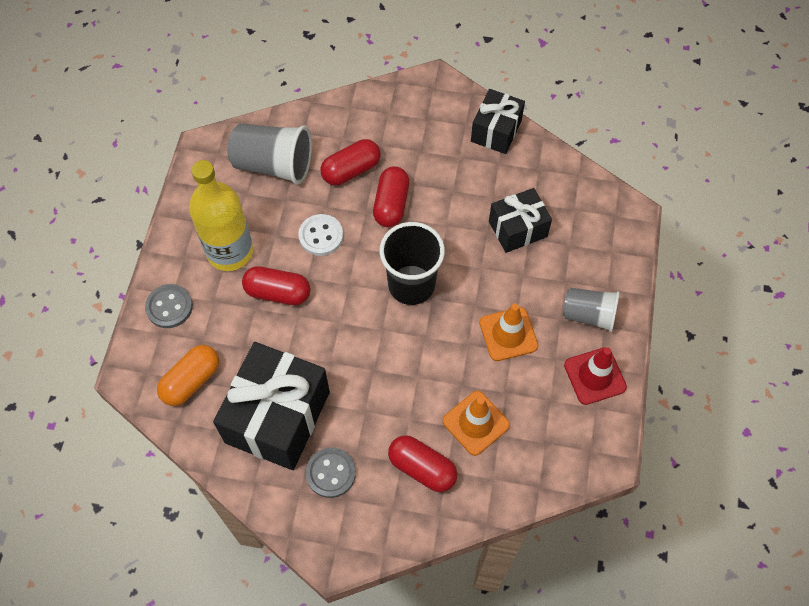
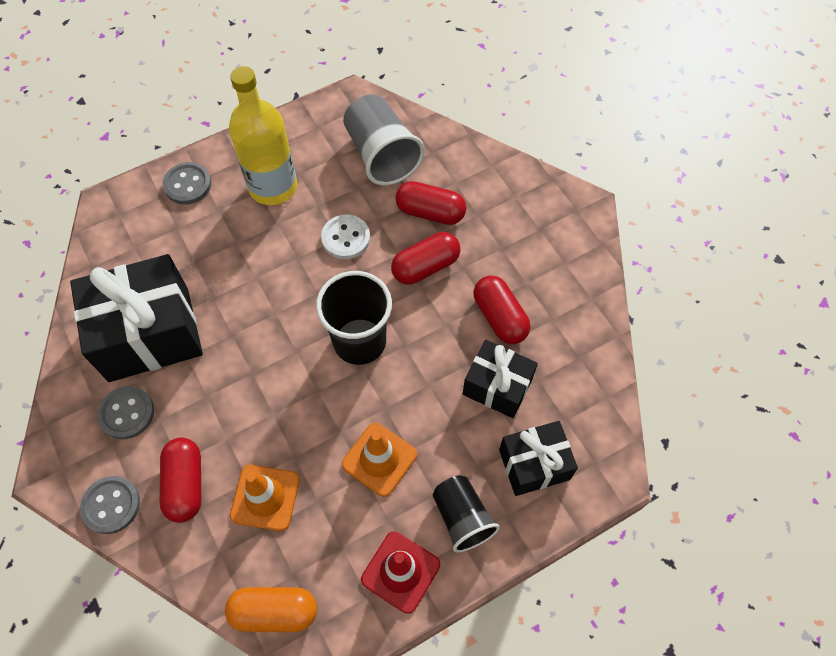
camera: 50 degrees right, 0 degrees up
orange capsule [157,345,219,406] -> orange capsule moved to [225,587,317,632]
red capsule [242,266,310,305] -> red capsule moved to [473,275,530,344]
black gift [471,89,525,154] -> black gift moved to [499,421,578,496]
grey cup [563,288,620,332] -> black cup [433,475,500,552]
none -> grey button [80,476,140,534]

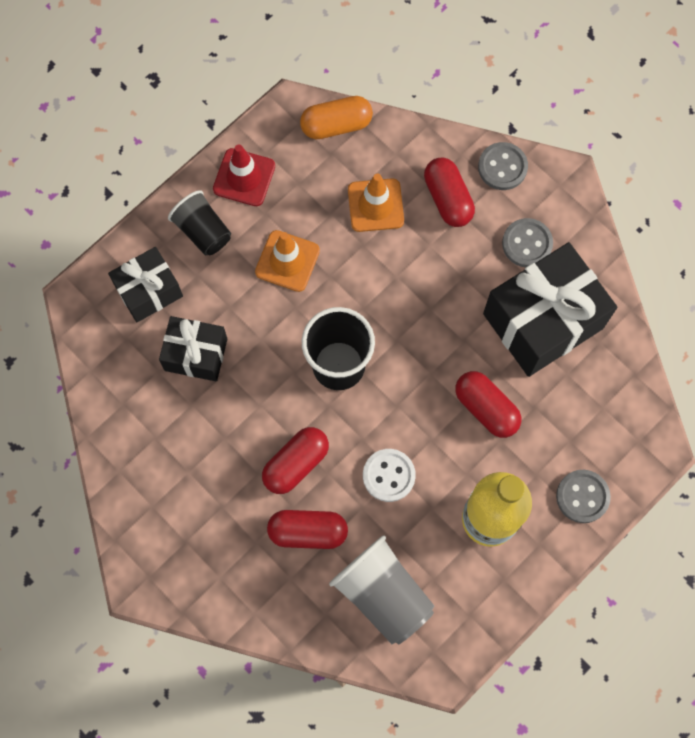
camera: 165 degrees right, 10 degrees up
red capsule [473,275,530,344] -> red capsule moved to [455,371,521,438]

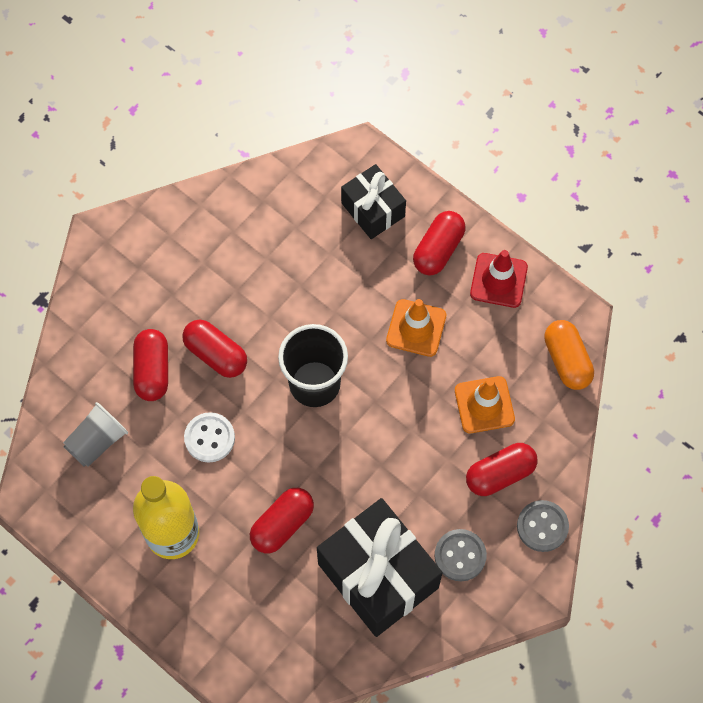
camera: 85 degrees right, 5 degrees down
black gift [159,316,227,381] -> none
black cup [168,190,231,255] -> red capsule [413,211,465,275]
grey cup [329,536,434,645] -> grey cup [63,402,128,467], size x0.66
grey button [556,470,611,523] -> none

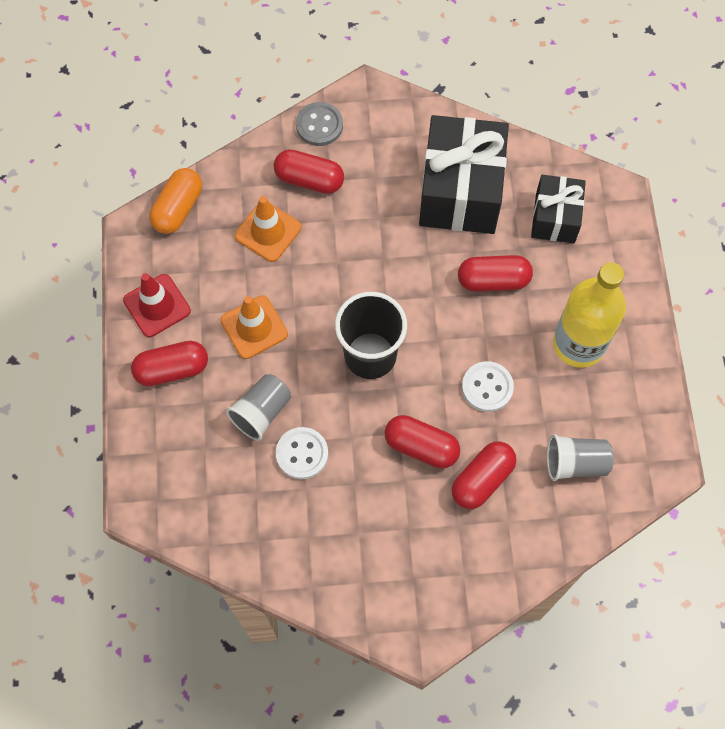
camera: 135 degrees left, 0 degrees up
red capsule [182,320,247,378] -> red capsule turned 60 degrees counterclockwise [385,415,460,469]
black gift [341,164,406,239] -> black gift moved to [531,175,586,243]
grey button [434,529,487,581] -> none
none -> grey cup [226,374,291,441]
none -> white button [276,427,328,479]

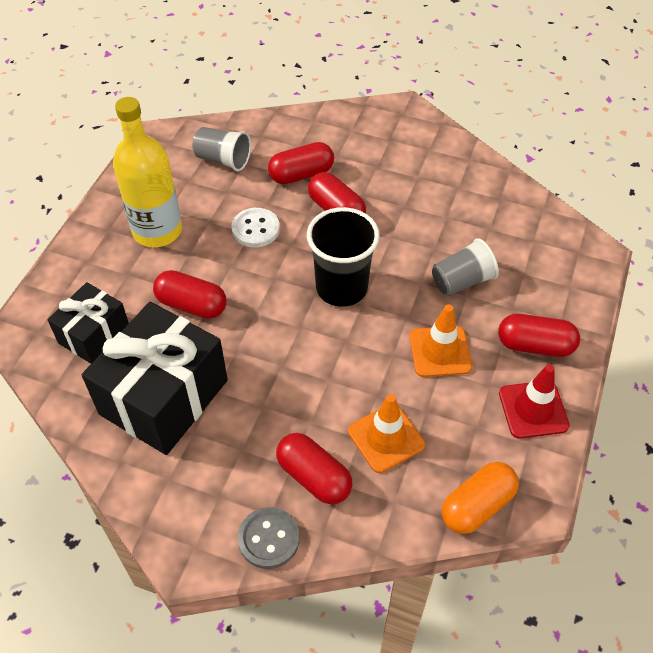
camera: 155 degrees left, 15 degrees down
white button [276,427,328,479] -> none

